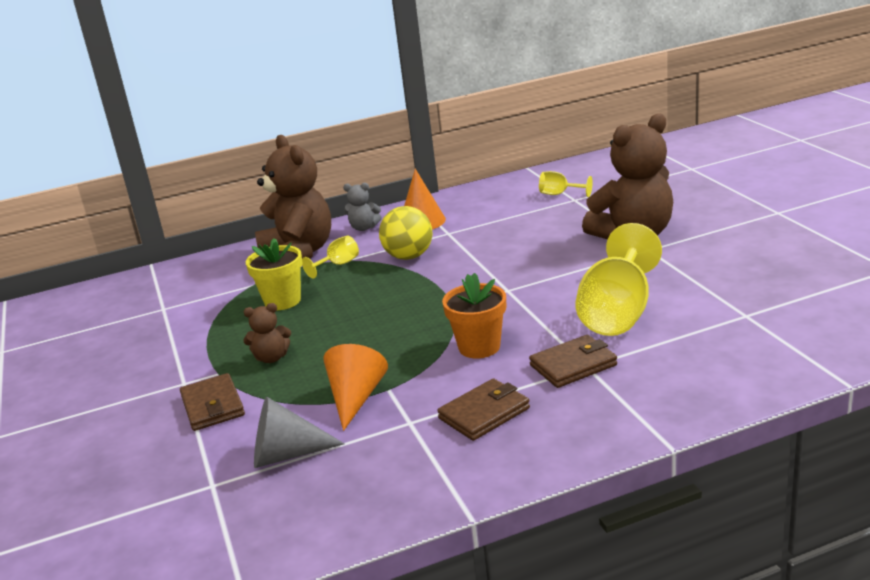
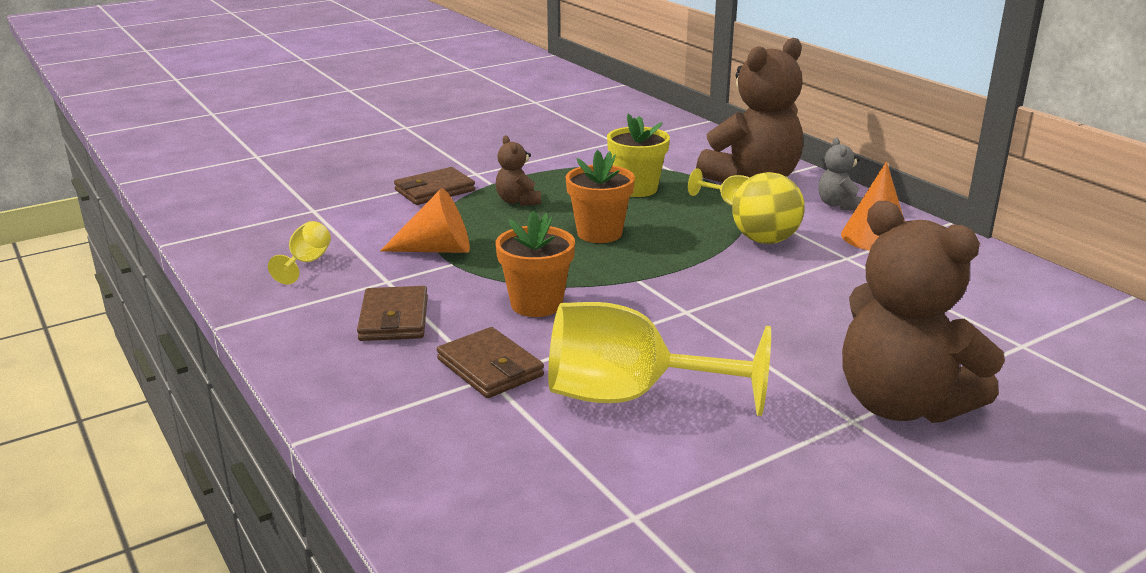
camera: 75 degrees right, 0 degrees up
grey cone [254,397,345,468] -> none
brown wallet [437,378,530,441] -> brown wallet turned 45 degrees clockwise [357,286,428,341]
yellow goblet [539,171,593,197] -> yellow goblet moved to [268,221,331,285]
none -> orange flower pot [566,150,635,243]

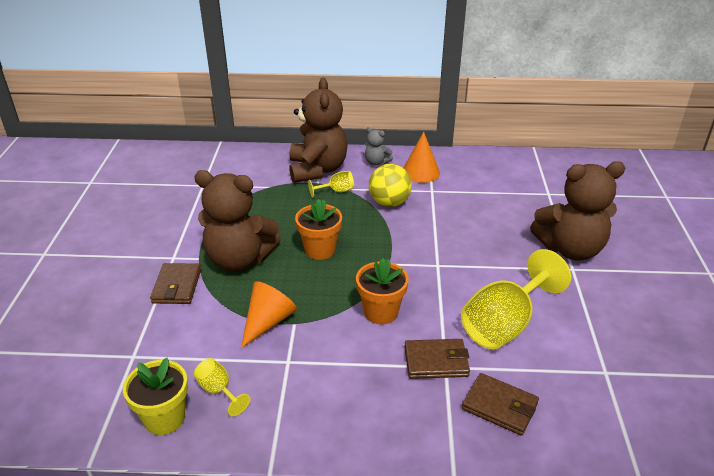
camera: 55 degrees left, 10 degrees up
brown wallet [357,286,428,341] -> brown wallet moved to [462,373,539,436]
brown teddy bear [496,136,541,206] -> brown teddy bear [194,170,281,272], size x2.23
yellow flower pot [607,113,670,197] -> yellow flower pot moved to [123,358,188,435]

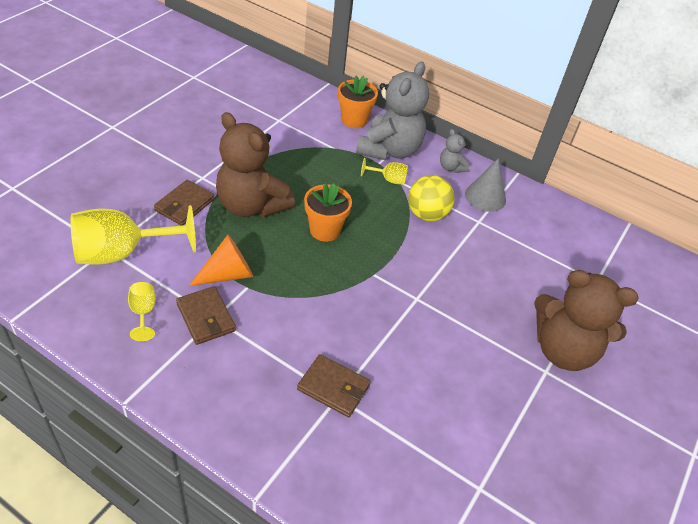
camera: 25 degrees right, 10 degrees up
yellow flower pot [123,358,188,435] -> none
brown teddy bear [289,78,348,183] -> grey teddy bear [356,62,429,160]
orange flower pot [356,258,409,325] -> orange flower pot moved to [338,76,378,128]
orange cone [403,132,440,183] -> grey cone [465,158,506,212]
yellow goblet [461,249,571,349] -> yellow goblet moved to [71,205,196,265]
brown wallet [462,373,539,436] -> brown wallet moved to [176,286,236,345]

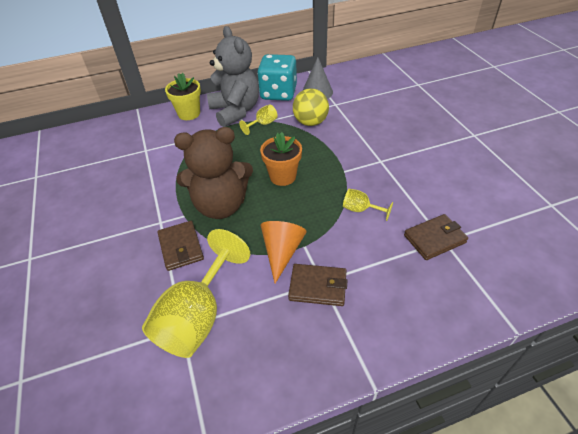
camera: 45 degrees left, 0 degrees up
yellow goblet [128,282,156,341] -> yellow goblet moved to [343,189,393,221]
orange flower pot [338,76,378,128] -> yellow flower pot [165,73,201,120]
grey teddy bear [440,129,469,173] -> turquoise dice [257,54,297,101]
brown teddy bear [534,270,639,371] -> none

